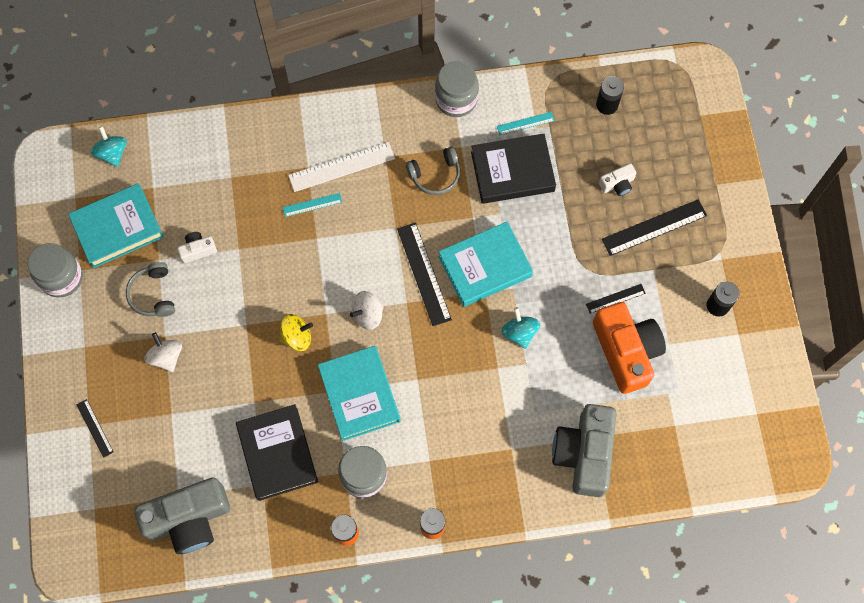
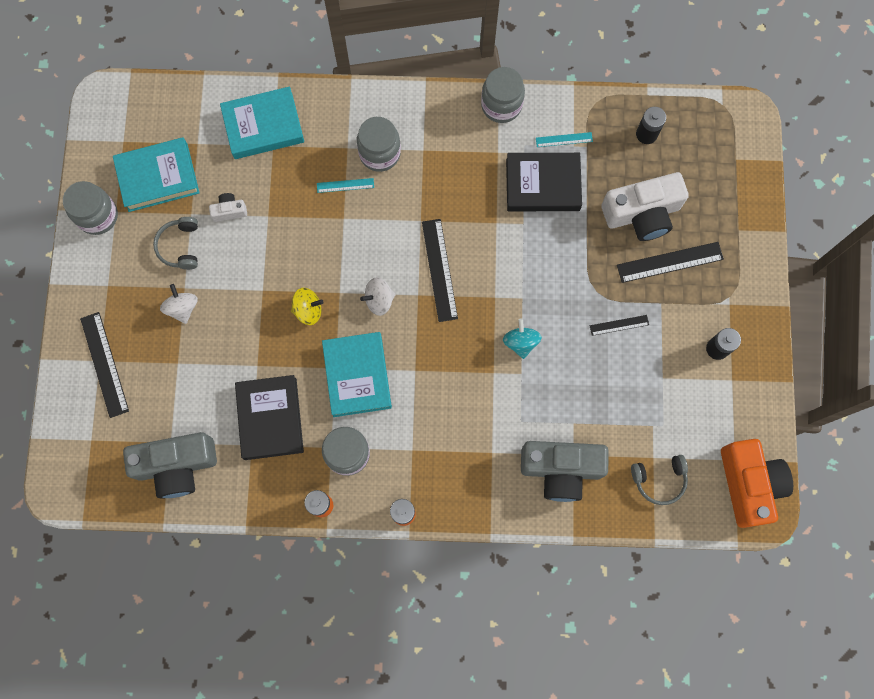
camera: 10 degrees right, 5 degrees up
black ruler [77,399,113,458] -> black ruler [80,312,129,418], size x1.82
turquoise spinning top [91,126,127,167] -> none
white ruler [288,142,395,192] -> grey jar [357,117,401,172]
grey headphones [406,146,460,195] -> grey headphones moved to [631,455,688,505]
turquoise book [439,222,533,307] -> turquoise book moved to [220,86,304,159]
grey camera [552,404,616,497] -> grey camera turned 105 degrees counterclockwise [521,441,609,502]
orange camera [593,302,666,394] -> orange camera moved to [721,439,793,528]
white camera [599,163,637,196] -> white camera [601,172,689,241], size x2.24

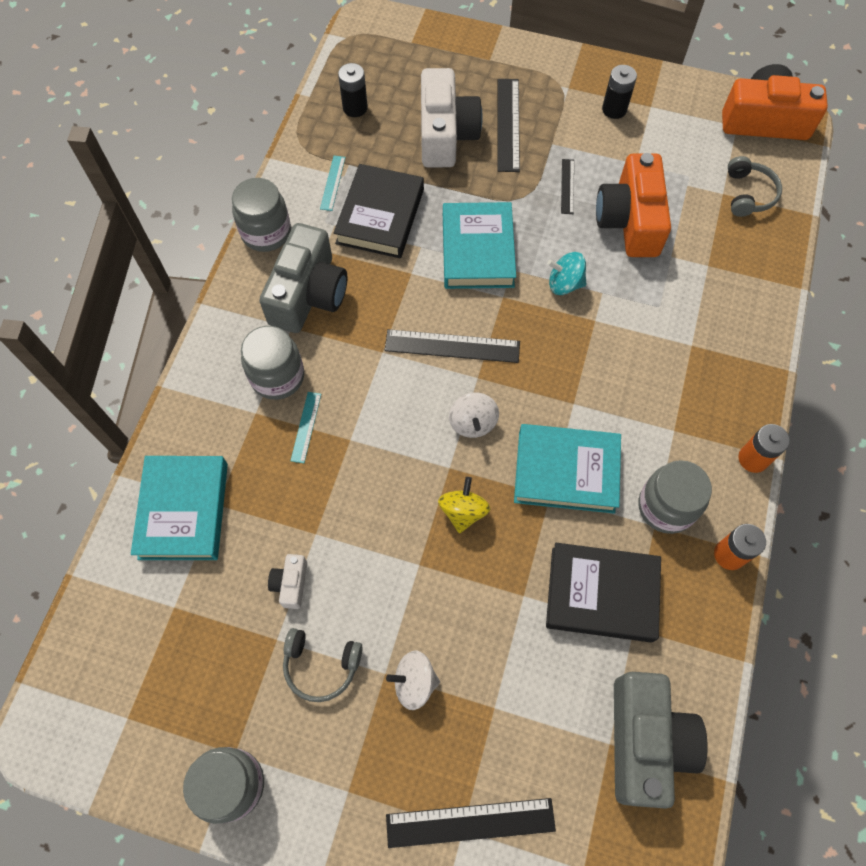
camera: 75 degrees left, 10 degrees down
turquoise book [113,137,200,212] -> turquoise book moved to [443,202,516,289]
grey camera [521,441,609,502] -> grey camera moved to [259,223,347,333]
none -> orange camera [596,153,671,257]

